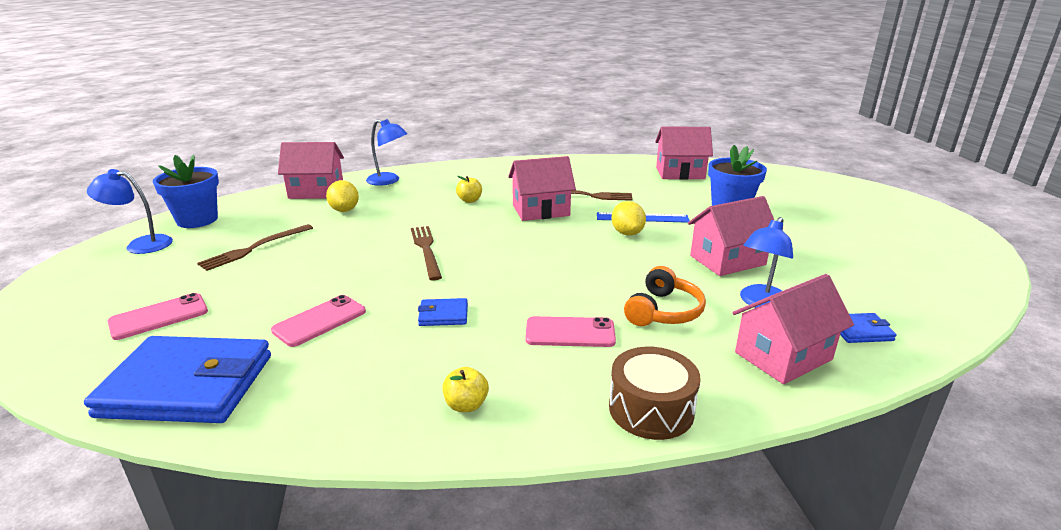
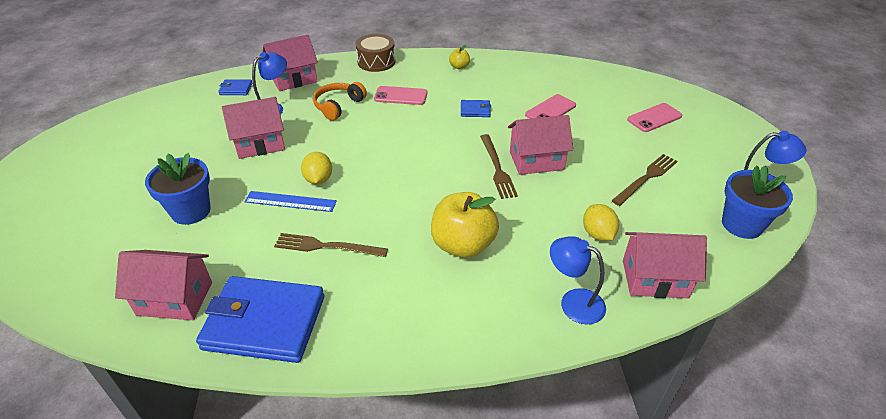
camera: 175 degrees left, 15 degrees up
blue wallet [84,336,271,423] -> blue wallet moved to [196,276,324,363]
yellow apple [456,176,482,203] -> yellow apple [431,192,499,258], size x2.21
pink house [508,156,576,221] -> pink house moved to [508,115,573,175]

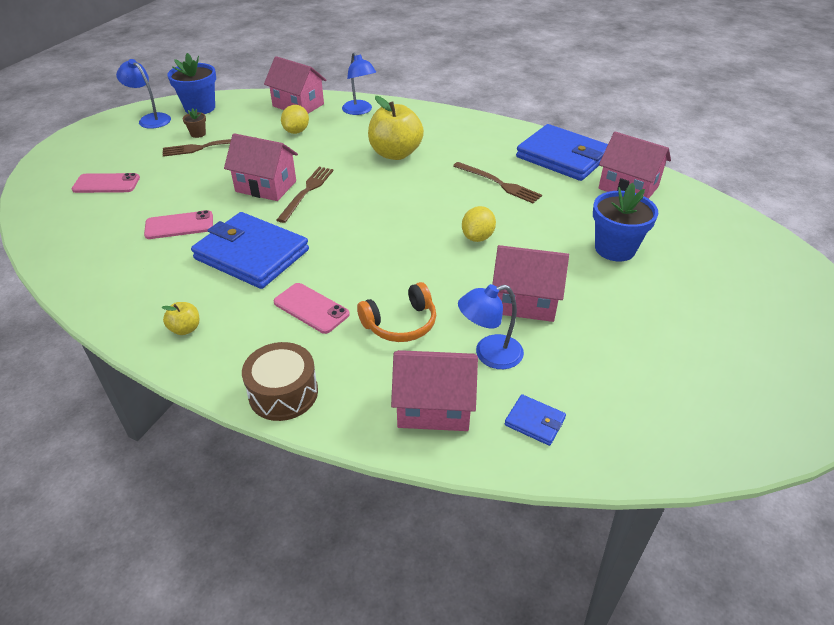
camera: 150 degrees left, 0 degrees up
blue ruler [244,191,337,212] -> none
blue wallet [461,100,491,117] -> blue wallet [191,212,309,289], size x2.36
none -> brown flower pot [183,108,206,138]

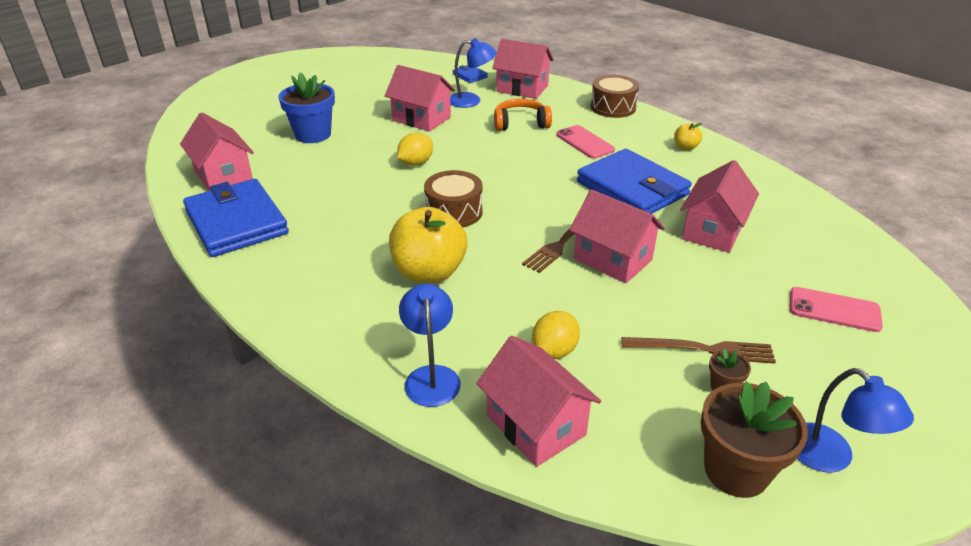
camera: 160 degrees left, 5 degrees down
pink phone [144,210,213,239] -> pink house [680,160,759,253]
blue flower pot [167,53,216,114] -> brown flower pot [701,381,808,498]
brown fork [453,162,542,203] -> none
none -> brown drum [424,170,483,227]

